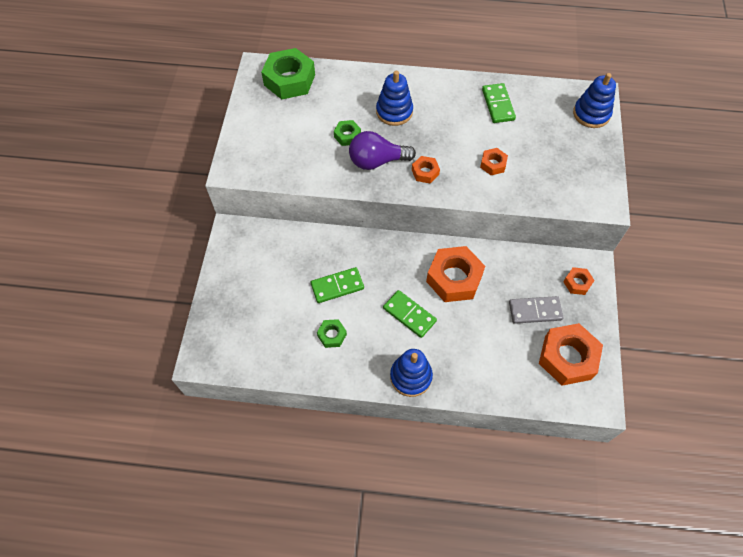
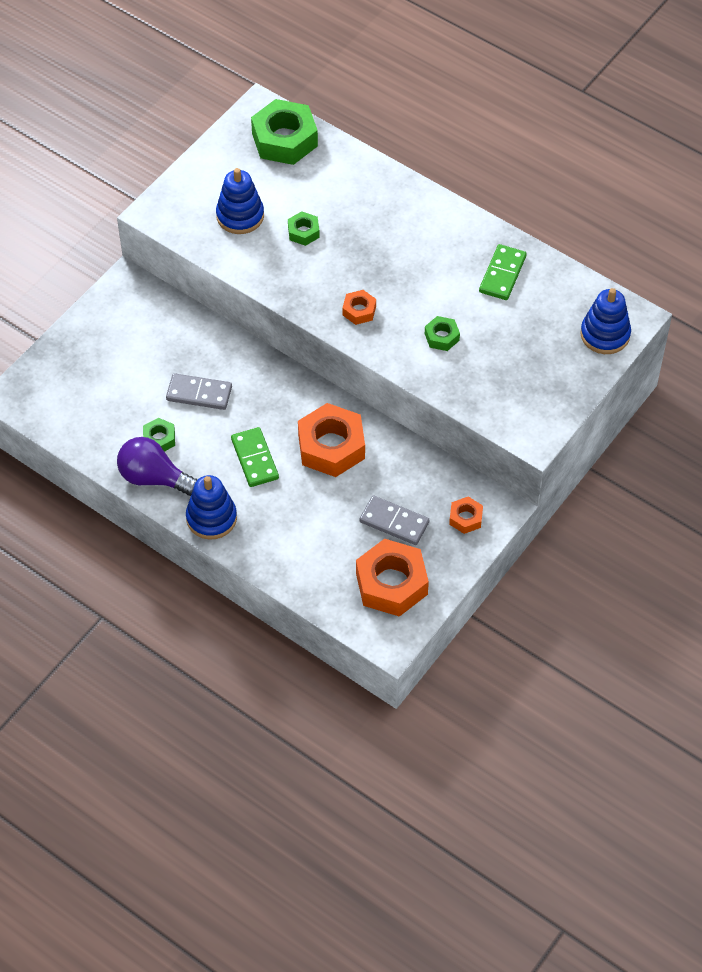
camera: 30 degrees right, 5 degrees down
green domino [311,267,364,303] -> grey domino [166,373,232,410]
purple light bulb [349,131,416,170] -> purple light bulb moved to [117,437,198,496]
blue stacking toy [376,71,413,126] -> blue stacking toy moved to [216,168,264,234]
orange nut [480,148,508,175] -> green nut [425,316,460,351]

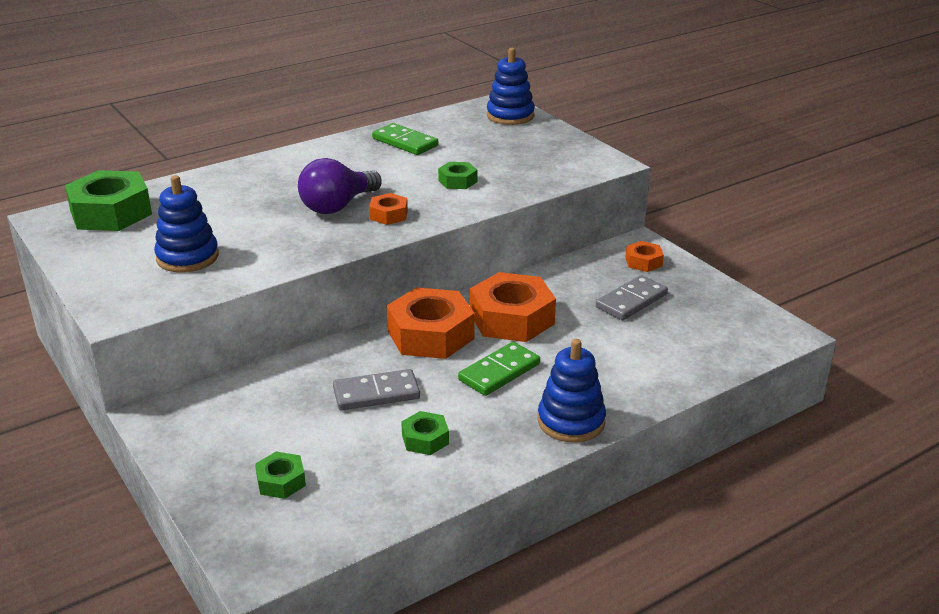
camera: 70 degrees left, 25 degrees down
purple light bulb [117,437,198,496] -> purple light bulb moved to [298,158,382,214]
grey domino [166,373,232,410] -> grey domino turned 45 degrees clockwise [333,369,420,410]
green domino [231,427,279,487] -> green domino turned 45 degrees counterclockwise [458,342,540,396]
green nut [288,211,320,246] -> green nut moved to [255,452,306,499]
orange nut [356,539,429,617] -> orange nut moved to [387,287,475,359]

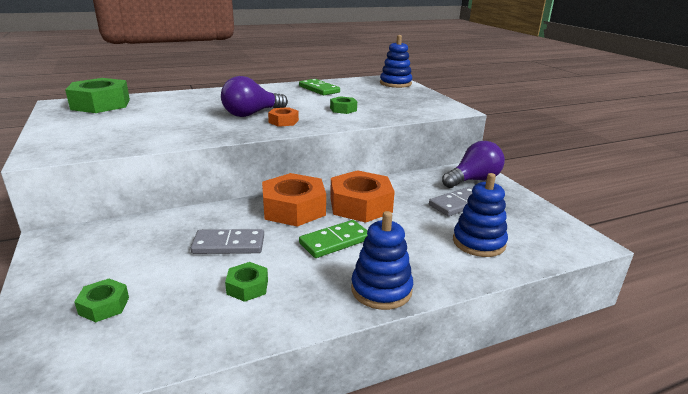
camera: 10 degrees right, 5 degrees down
blue stacking toy [154,175,219,273] -> blue stacking toy moved to [453,173,508,257]
orange nut [625,241,664,272] -> purple light bulb [442,141,505,188]

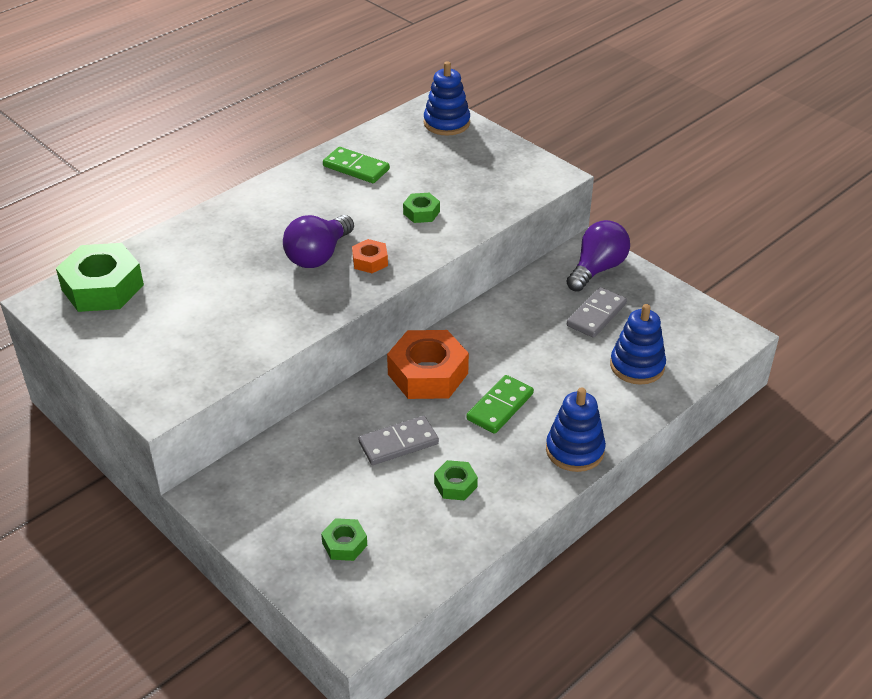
camera: 20 degrees left, 15 degrees up
orange nut [330,170,395,223] -> none

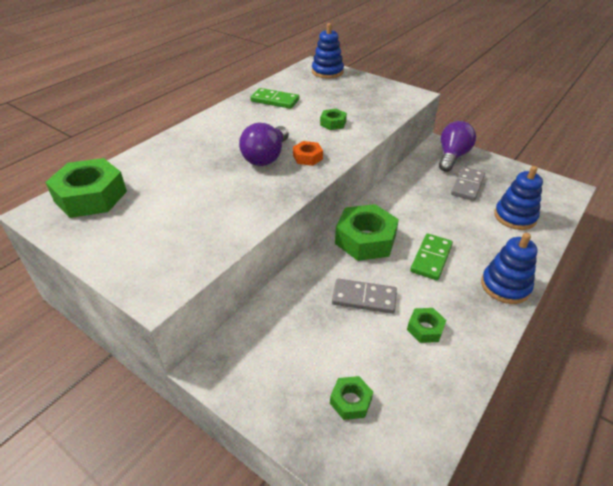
camera: 10 degrees left, 0 degrees up
grey domino [359,416,439,465] -> grey domino turned 45 degrees clockwise [332,279,397,314]
orange nut [387,330,469,399] -> green nut [335,204,399,261]

